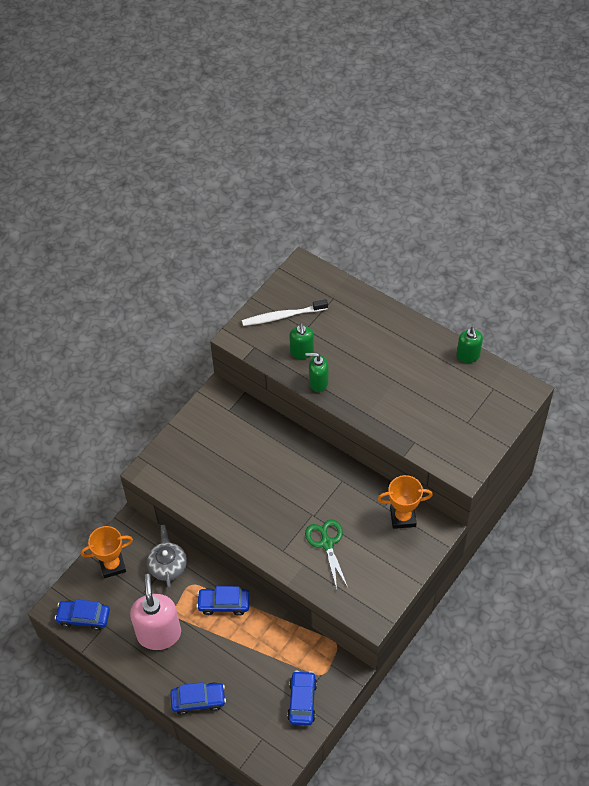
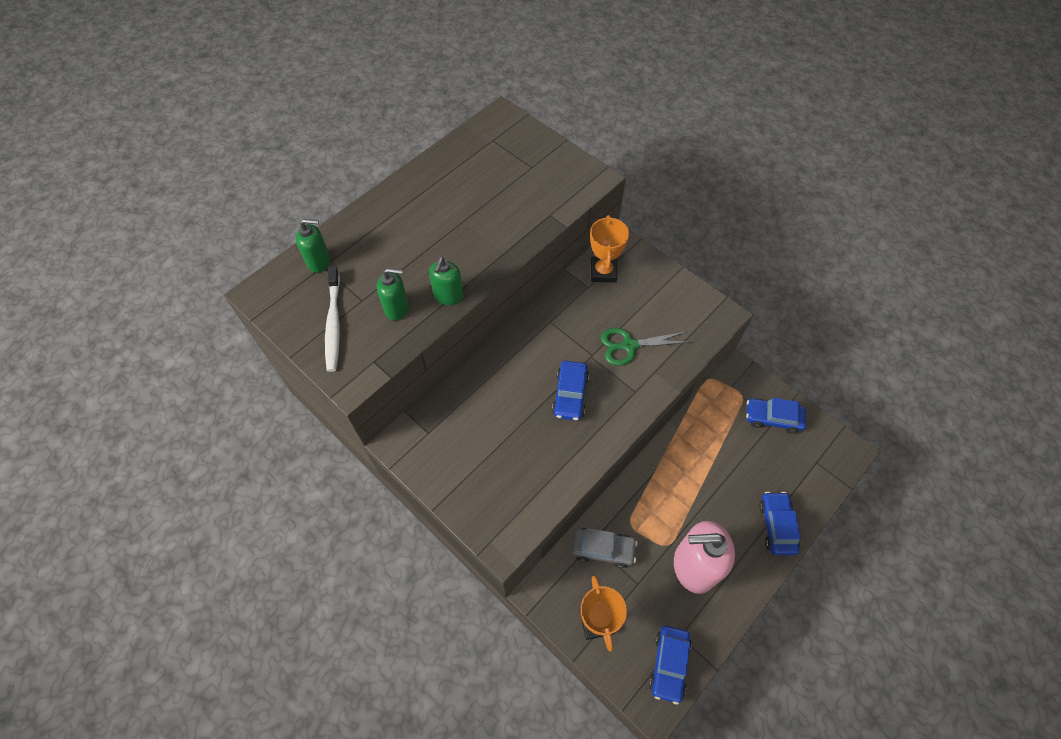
camera: 85 degrees left, 5 degrees up
grey teapot [147,525,187,589] -> grey car [571,528,638,568]
blue car [196,586,250,615] -> blue car moved to [552,361,589,421]
green soap dispenser [456,327,483,363] -> green soap dispenser moved to [296,219,330,273]

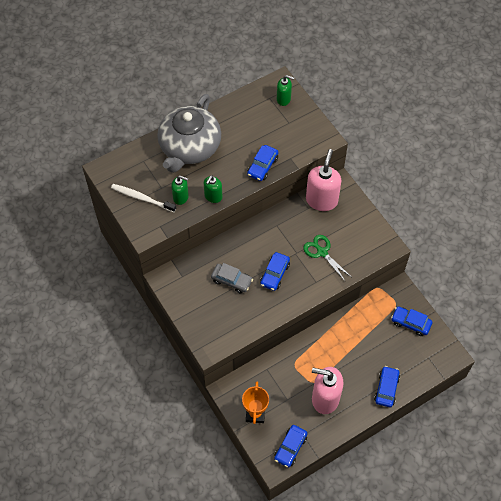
camera: 15 degrees right, 0 degrees up
green soap dispenser [296,219,330,273] -> green soap dispenser moved to [277,75,294,106]
white toothbrush [325,266,340,372] -> white toothbrush turned 105 degrees clockwise [111,184,176,212]
grey car [571,528,638,568] -> grey car moved to [211,263,253,293]
orange trophy [590,215,629,283] -> pink soap dispenser [306,149,341,211]
green scissors [601,328,689,366] -> green scissors turned 45 degrees clockwise [303,235,351,282]
none -> grey teapot [157,94,221,173]
none -> blue car [247,145,278,181]

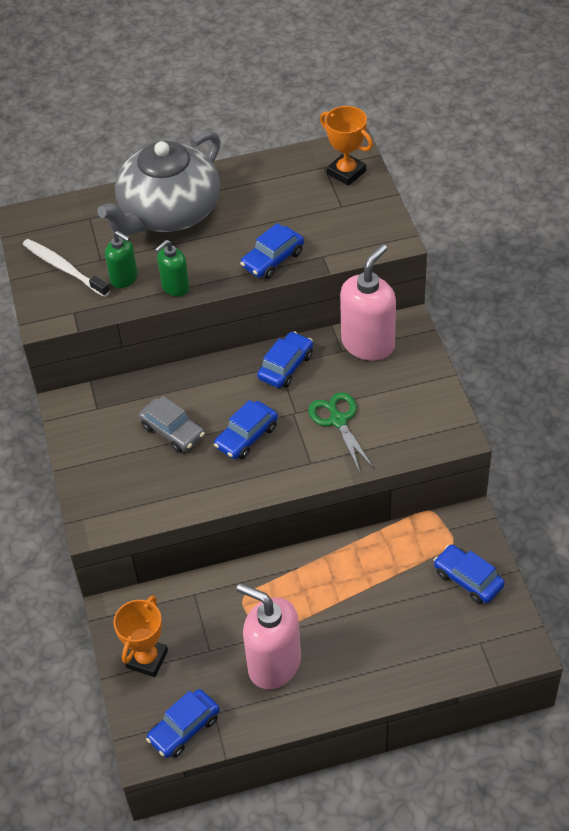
camera: 20 degrees right, 10 degrees down
green soap dispenser [277,75,294,106] -> orange trophy [320,106,373,186]
blue car [374,366,400,407] -> blue car moved to [257,331,313,388]

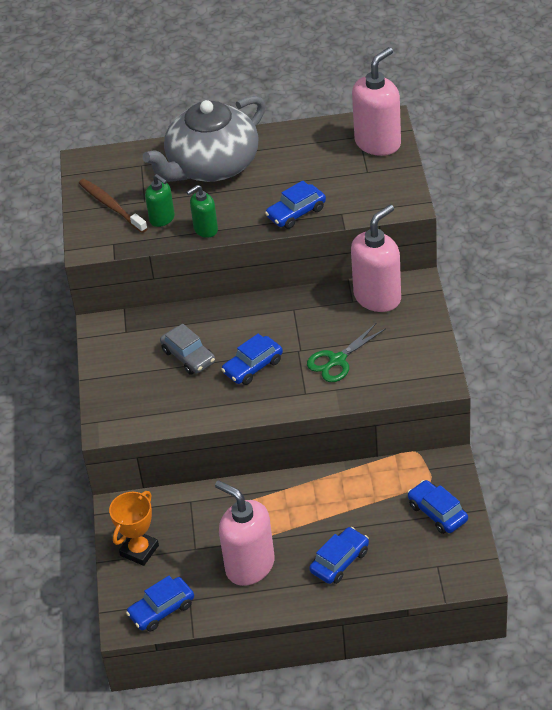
camera: 10 degrees right, 5 degrees down
white toothbrush [23,239,110,297] -> brown toothbrush [79,179,148,233]
blue car [257,331,313,388] -> blue car moved to [309,527,369,584]
green scissors [308,392,374,472] -> green scissors turned 120 degrees counterclockwise [307,323,386,382]
orange trophy [320,106,373,186] -> pink soap dispenser [352,47,401,156]

